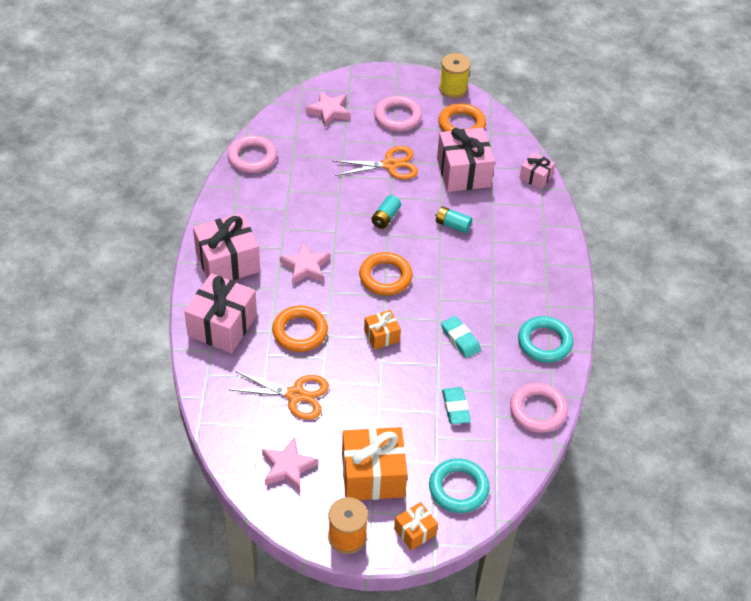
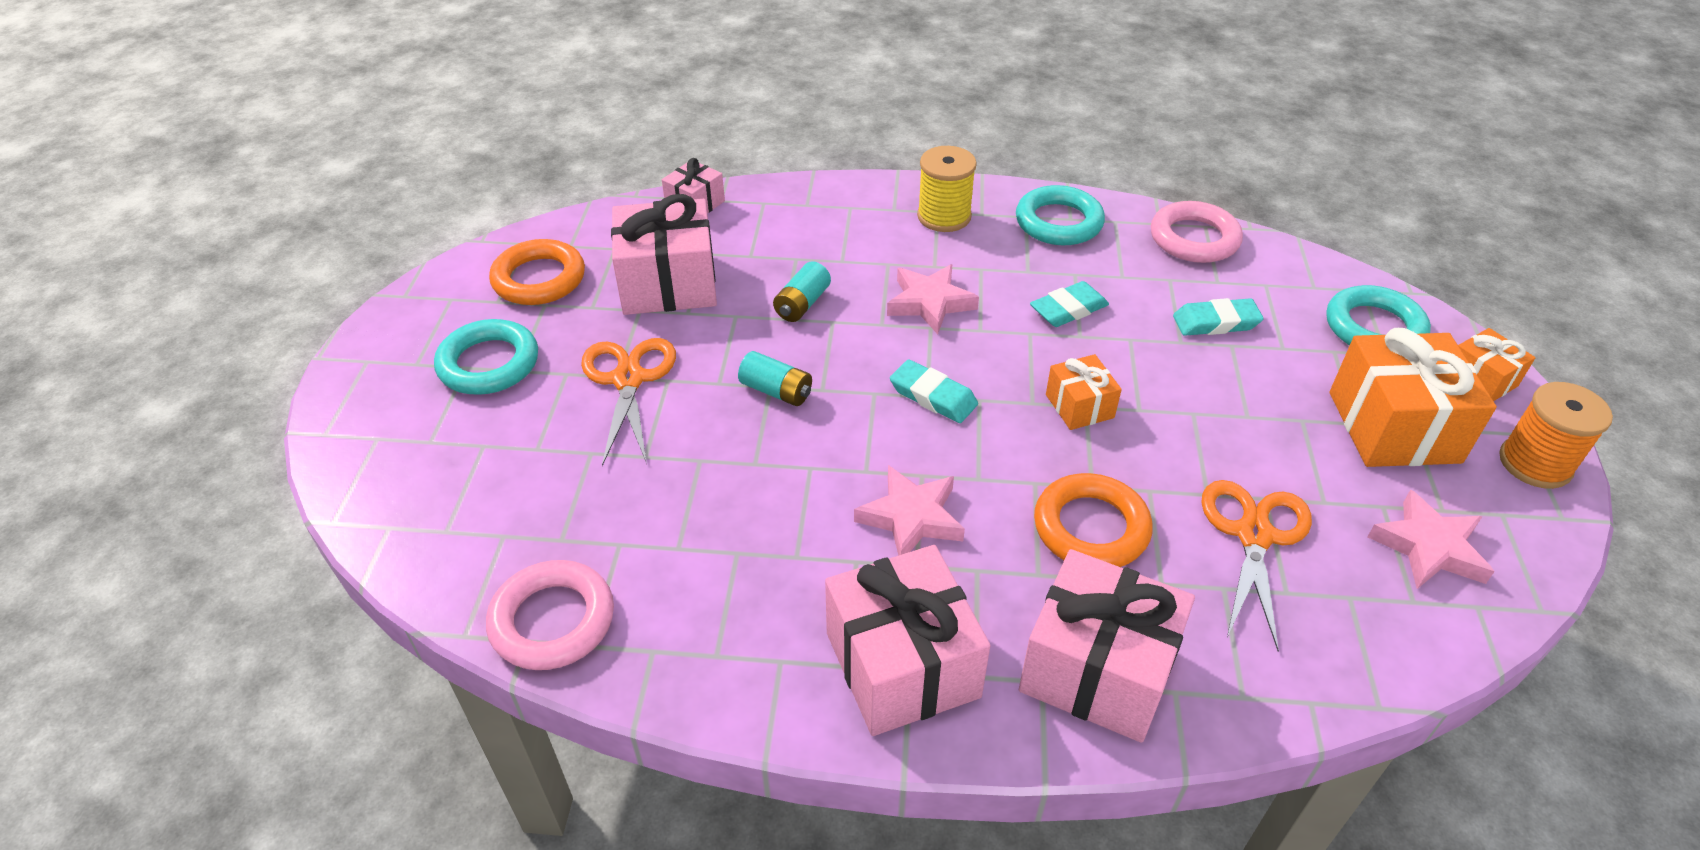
camera: 85 degrees left, 5 degrees down
pink star [305,91,350,127] -> pink star moved to [887,264,979,334]
orange ring [359,252,413,295] -> turquoise eraser [890,359,978,423]
pink ring [374,96,422,131] -> turquoise ring [434,319,538,395]
yellow spool [439,53,471,99] -> yellow spool moved to [917,146,977,232]

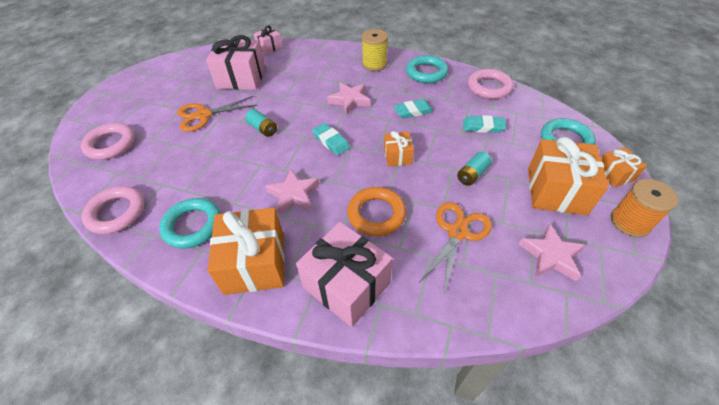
camera: 15 degrees right, 5 degrees up
turquoise ring [434,319,538,395] -> turquoise ring moved to [159,198,221,249]
orange ring [489,239,585,305] -> none
orange scissors [581,338,676,466] -> orange scissors turned 120 degrees counterclockwise [177,96,257,132]
turquoise battery [773,261,831,322] -> turquoise battery moved to [457,152,492,186]
pink gift [825,545,991,736] -> orange gift [208,207,285,295]
none -> pink ring [81,123,135,160]

